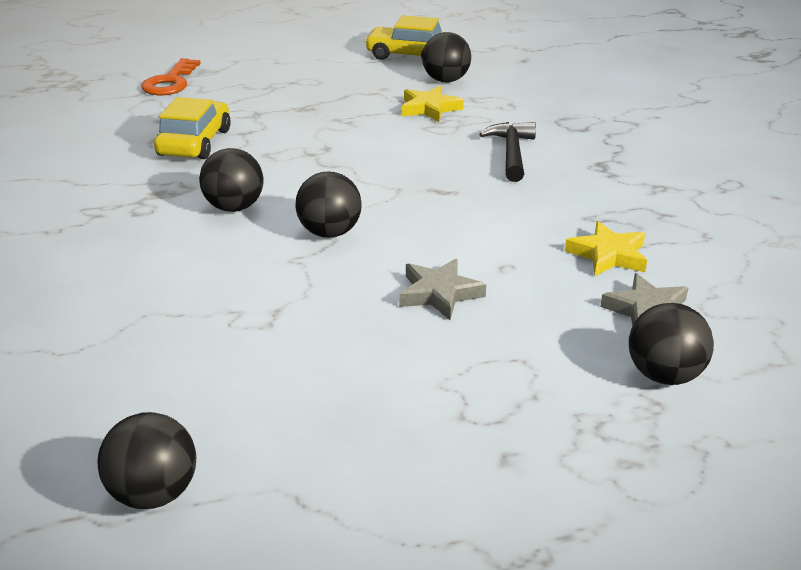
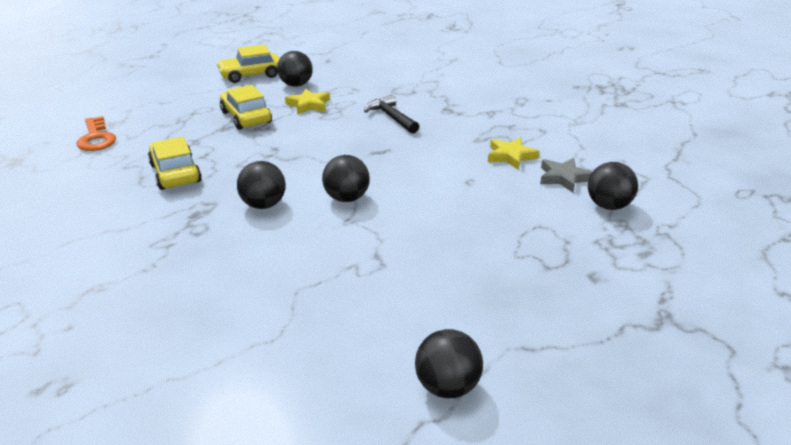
camera: 35 degrees left, 0 degrees up
grey star [399,259,486,320] -> none
none -> yellow car [220,85,272,130]

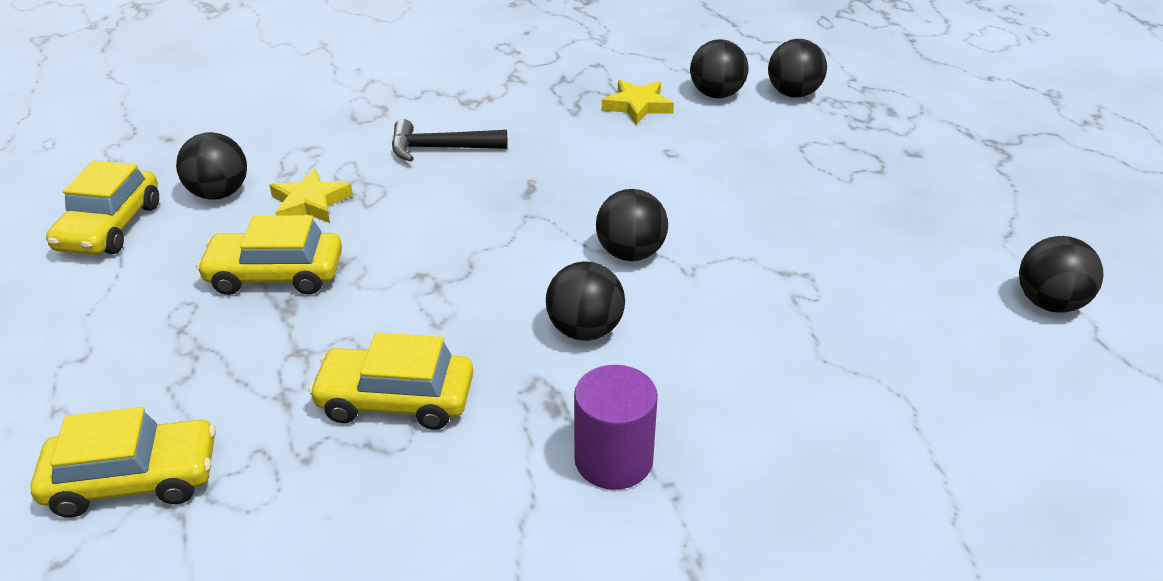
camera: 60 degrees left, 5 degrees up
orange key [76,116,116,151] -> yellow car [30,407,216,518]
grey star [540,158,593,193] -> black ball [690,39,749,98]
none -> purple cylinder [574,365,658,490]

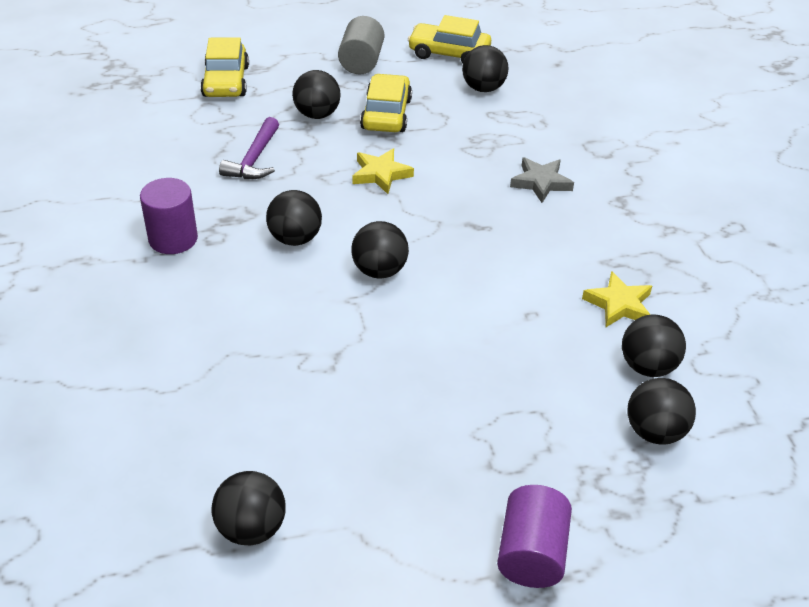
camera: 95 degrees right, 5 degrees up
yellow star [269,168,353,223] -> yellow star moved to [352,148,414,194]
yellow car [308,333,474,430] -> purple hammer [219,117,279,179]
black hammer [392,119,507,161] -> grey star [510,157,574,203]
none -> black ball [292,70,341,119]
none -> grey cylinder [338,16,384,74]
none -> purple cylinder [497,485,572,588]

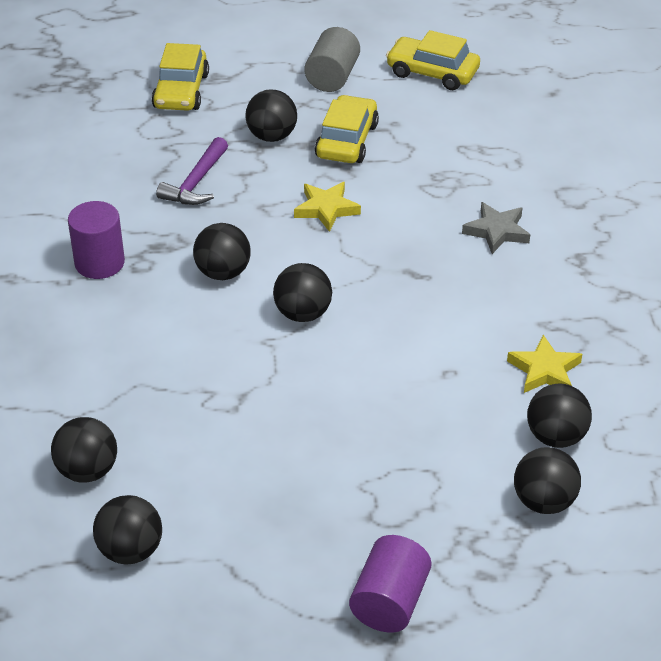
camera: 10 degrees right, 0 degrees up
black ball [462,45,509,92] -> black ball moved to [51,417,117,483]

